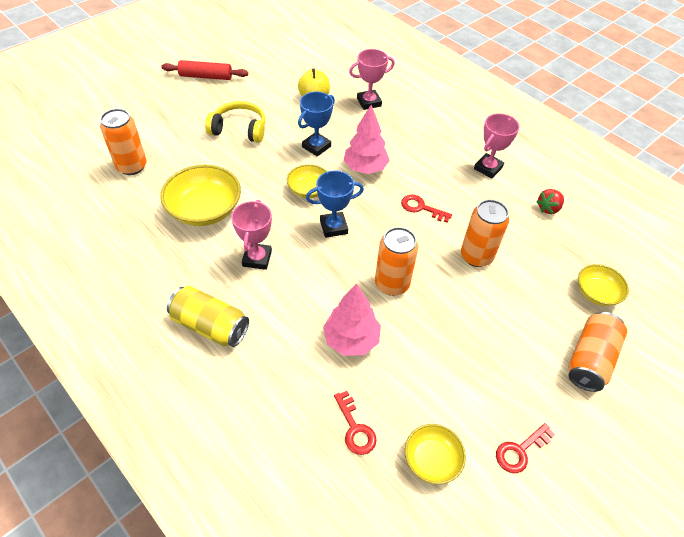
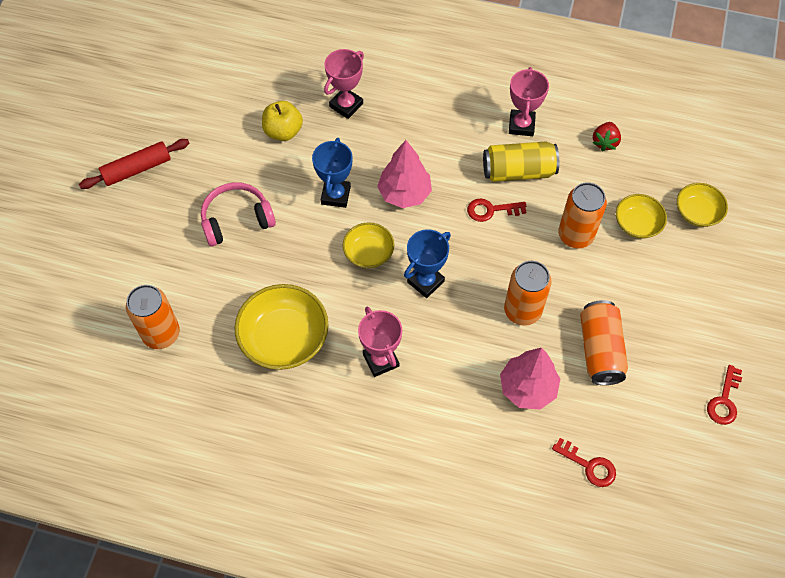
camera: 30 degrees left, 10 degrees up
yellow can [167,286,249,347] -> yellow can moved to [483,142,559,182]
yellow headphones [205,101,266,143] -> pink headphones [201,182,276,247]
yellow bowl [405,424,466,485] -> yellow bowl moved to [616,194,667,239]
orange can [568,312,627,392] -> orange can moved to [580,300,628,385]

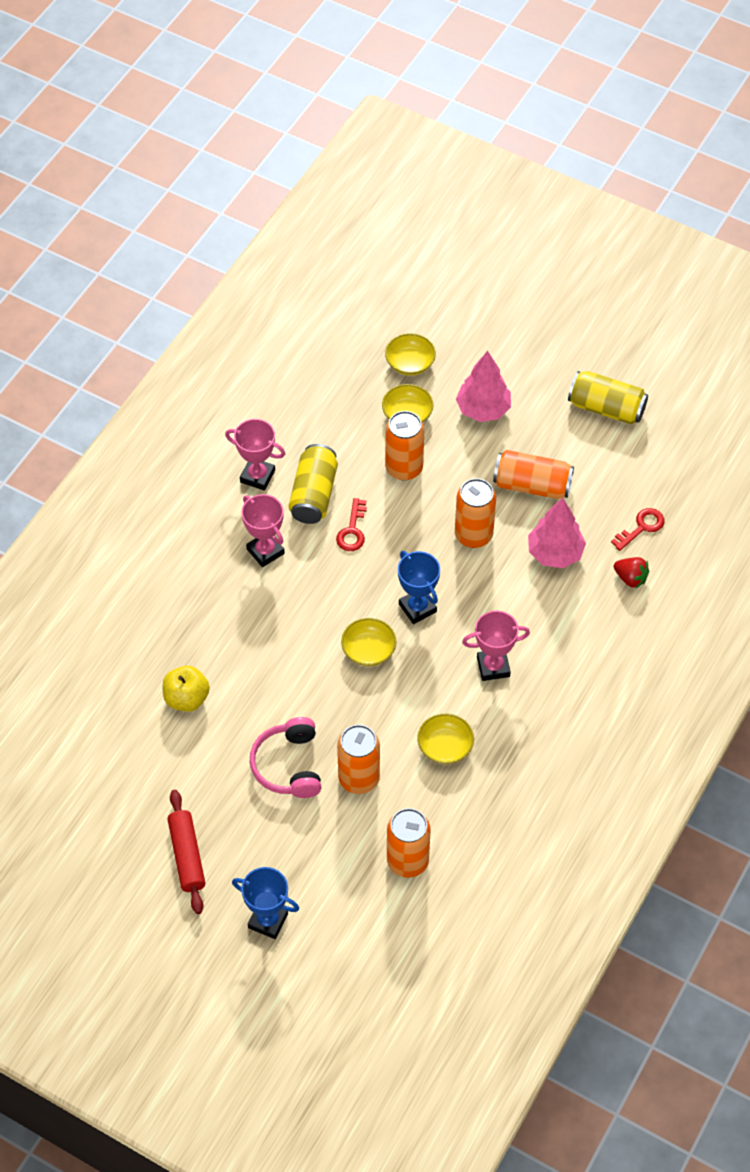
camera: 75 degrees left, 5 degrees down
yellow bowl [235,284,328,370] -> yellow bowl [417,713,474,764], size x0.59
blue trophy [312,138,353,208] -> blue trophy moved to [232,867,299,939]
pink trophy [324,49,364,119] -> pink trophy moved to [241,494,285,567]
pink tree [377,140,432,208] -> pink tree moved to [456,351,511,422]
red strawberry [593,122,621,152] -> red strawberry moved to [614,557,649,588]
red key [707,365,742,425] -> yellow can [568,371,648,425]
none -> orange can [337,725,380,794]

